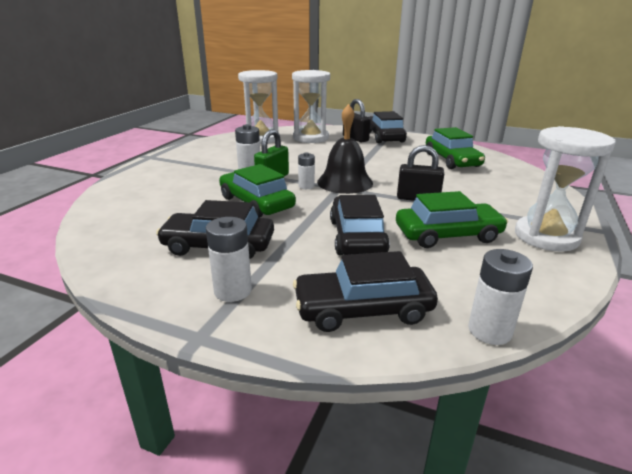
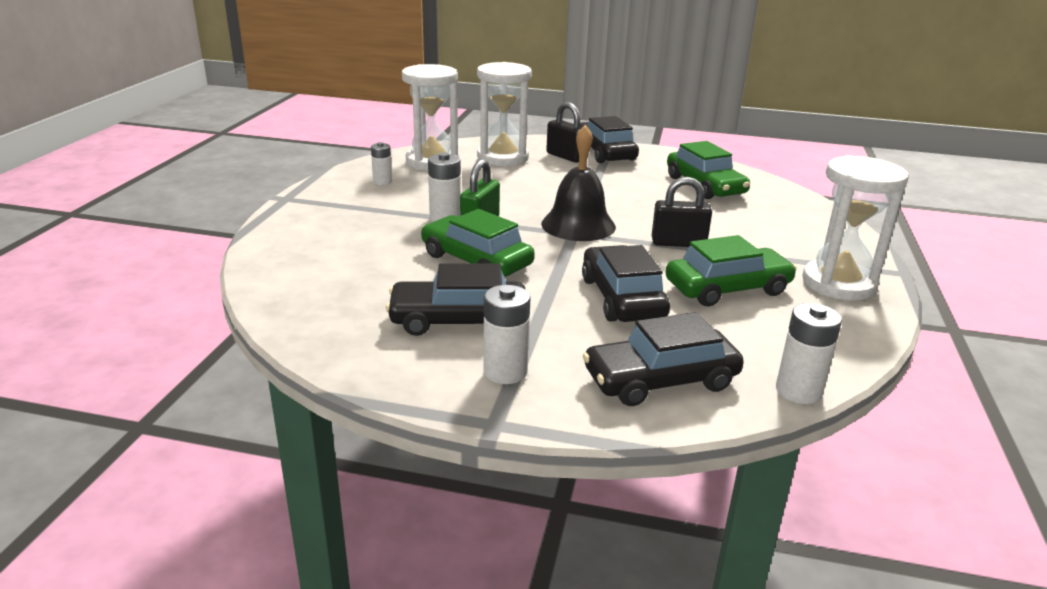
camera: 10 degrees left, 0 degrees up
white battery [298,152,315,189] -> white battery moved to [371,142,392,185]

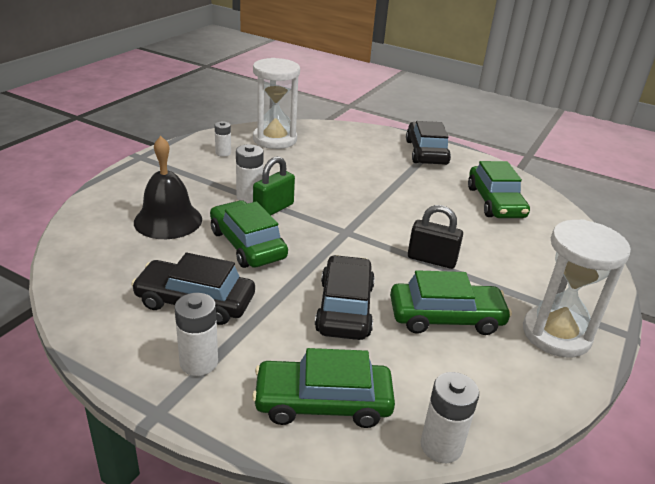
camera: 15 degrees right, 5 degrees up
white hourglass [477,62,532,166] -> none
black bell [541,125,616,241] -> black bell moved to [134,136,202,239]
black padlock [546,102,583,163] -> none
black car [583,312,744,406] -> green car [252,348,395,428]

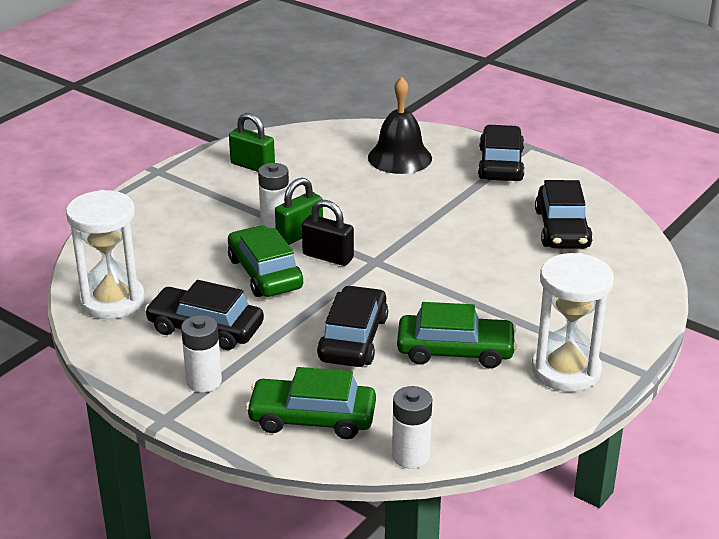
camera: 10 degrees right, 0 degrees up
black bell [134,136,202,239] -> black bell moved to [368,77,432,174]
white battery [215,121,231,157] -> green padlock [229,113,275,172]
white hourglass [253,58,300,149] -> white hourglass moved to [66,190,145,319]
black padlock [408,205,463,269] -> black padlock moved to [302,200,354,266]
green car [468,161,530,218] -> black car [535,180,593,249]

